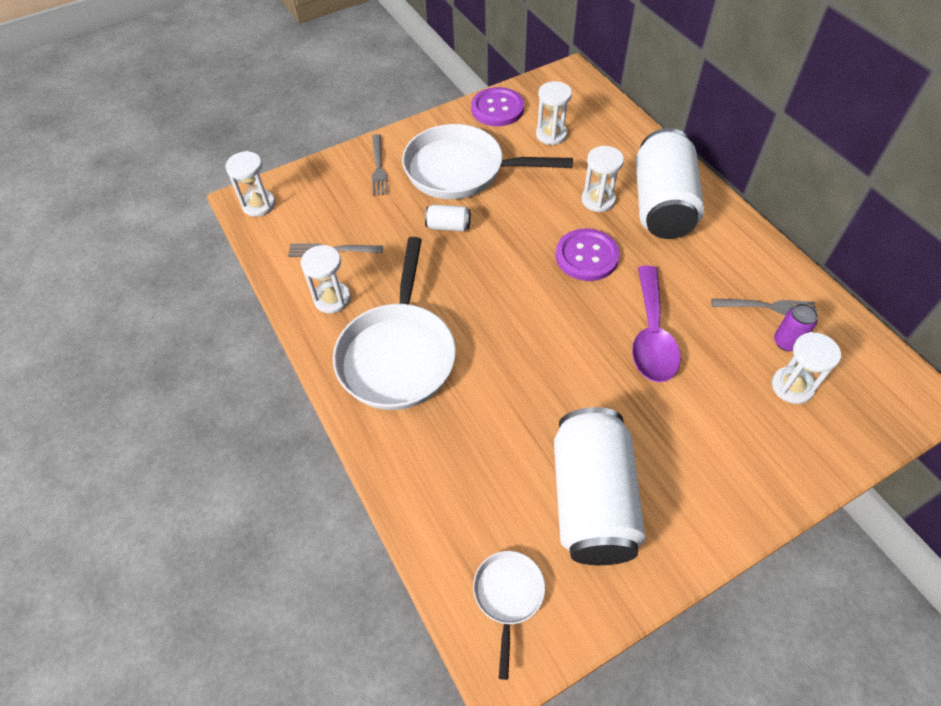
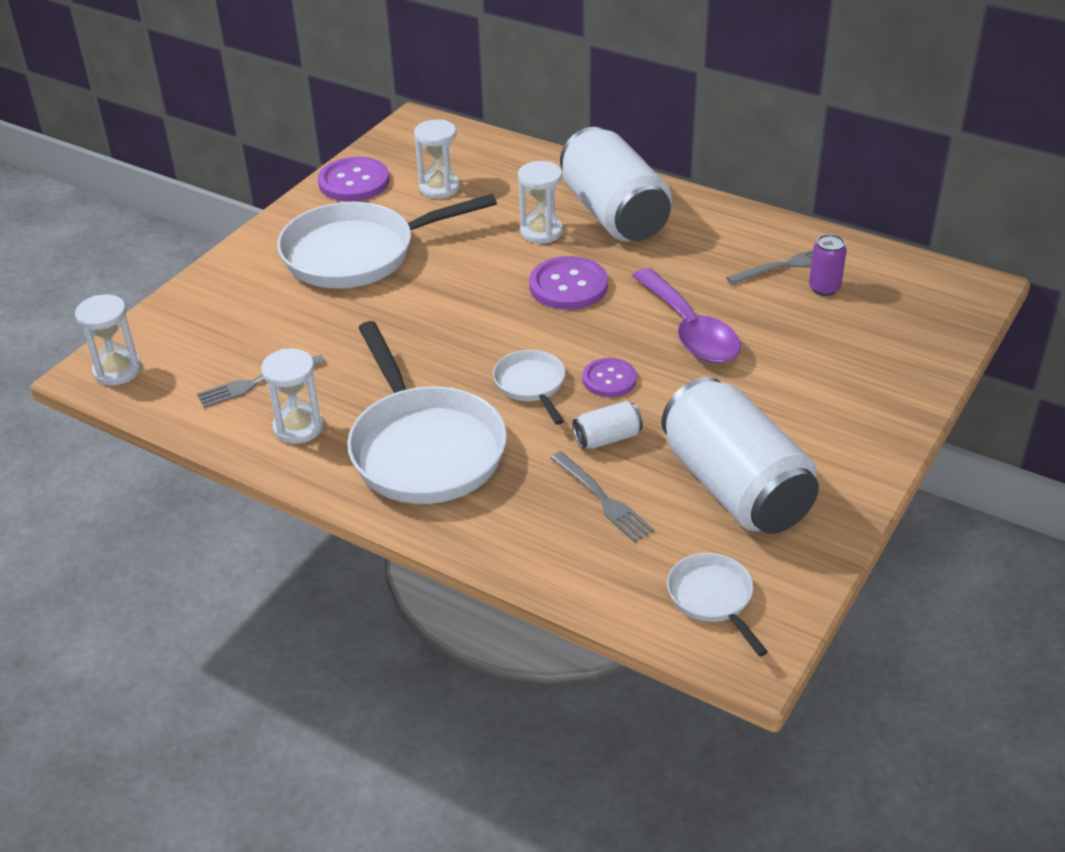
camera: 30 degrees left, 15 degrees down
grey fork [372,134,388,196] -> grey fork moved to [550,451,654,542]
white can [425,205,471,231] -> white can moved to [572,401,643,449]
white hourglass [772,332,841,404] -> none
none -> white pan [493,350,565,425]
none -> purple button [582,358,637,397]

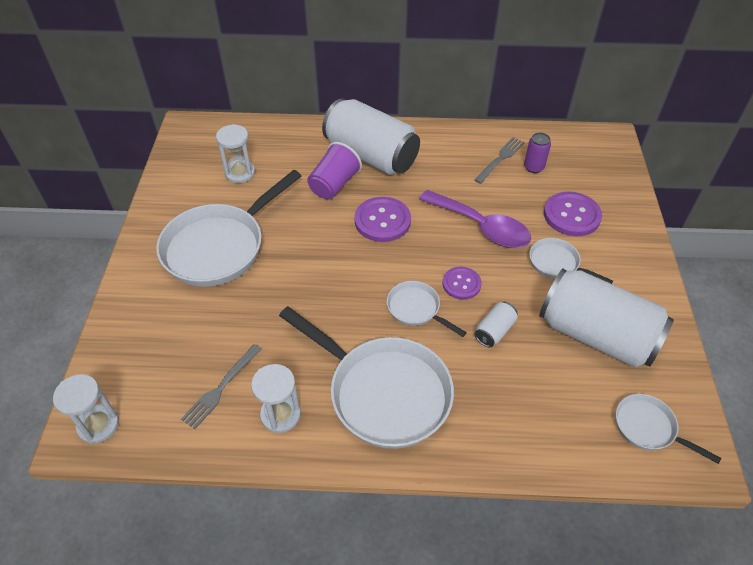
camera: 30 degrees left, 10 degrees up
purple button [318,157,390,202] -> purple button moved to [544,192,602,236]
white hourglass [518,161,563,243] -> purple cup [307,142,362,199]
grey fork [550,451,654,542] -> none
none -> white pan [529,238,613,284]

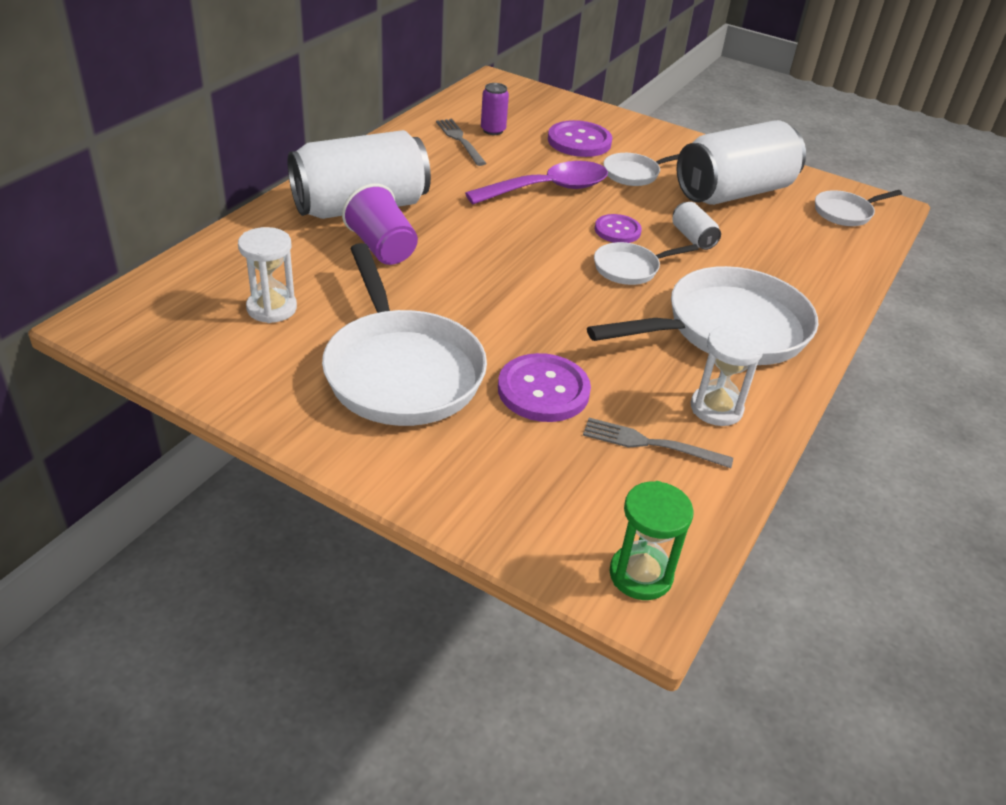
camera: 65 degrees left, 10 degrees down
white hourglass [53,374,119,444] -> green hourglass [609,481,694,600]
grey fork [181,344,262,429] -> grey fork turned 135 degrees clockwise [583,418,733,468]
purple button [354,197,411,242] -> purple button moved to [498,353,591,422]

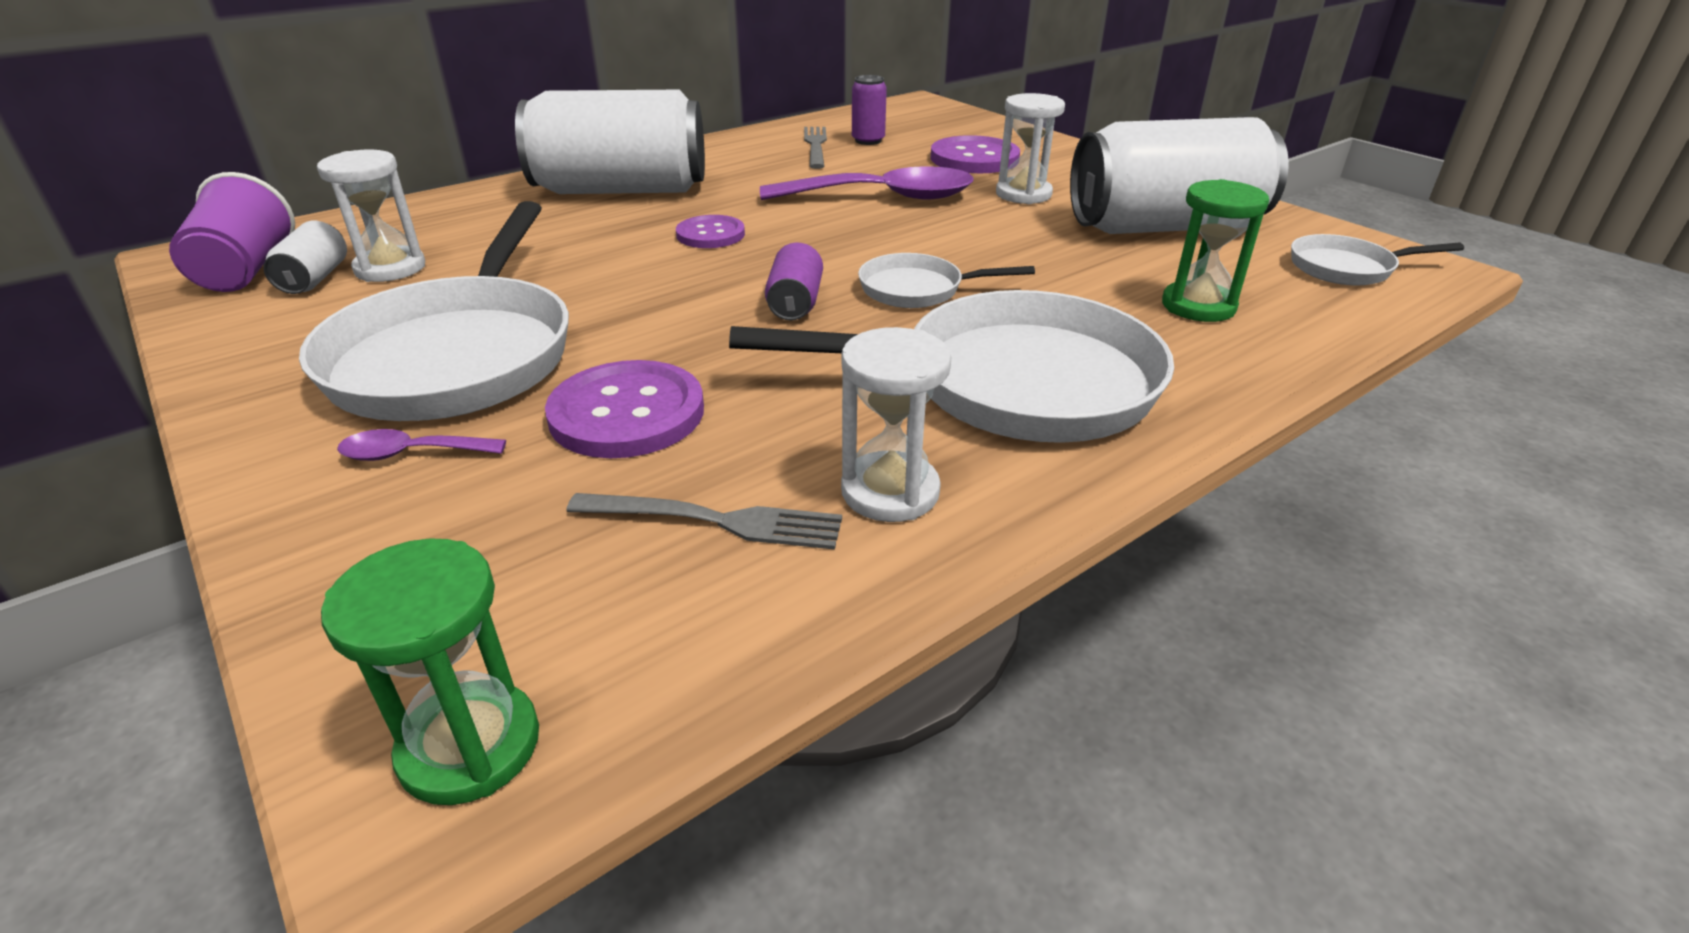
camera: 25 degrees right, 5 degrees down
purple cup [342,183,418,265] -> purple cup moved to [169,172,295,292]
grey fork [583,418,733,468] -> grey fork turned 150 degrees clockwise [566,493,842,550]
purple button [595,214,642,243] -> purple button moved to [676,215,745,248]
white pan [603,153,679,186] -> white hourglass [996,93,1065,204]
white can [672,202,721,250] -> white can moved to [263,221,347,294]
none -> purple spoon [337,429,506,461]
none -> purple can [765,243,823,320]
none -> green hourglass [1162,179,1269,322]

